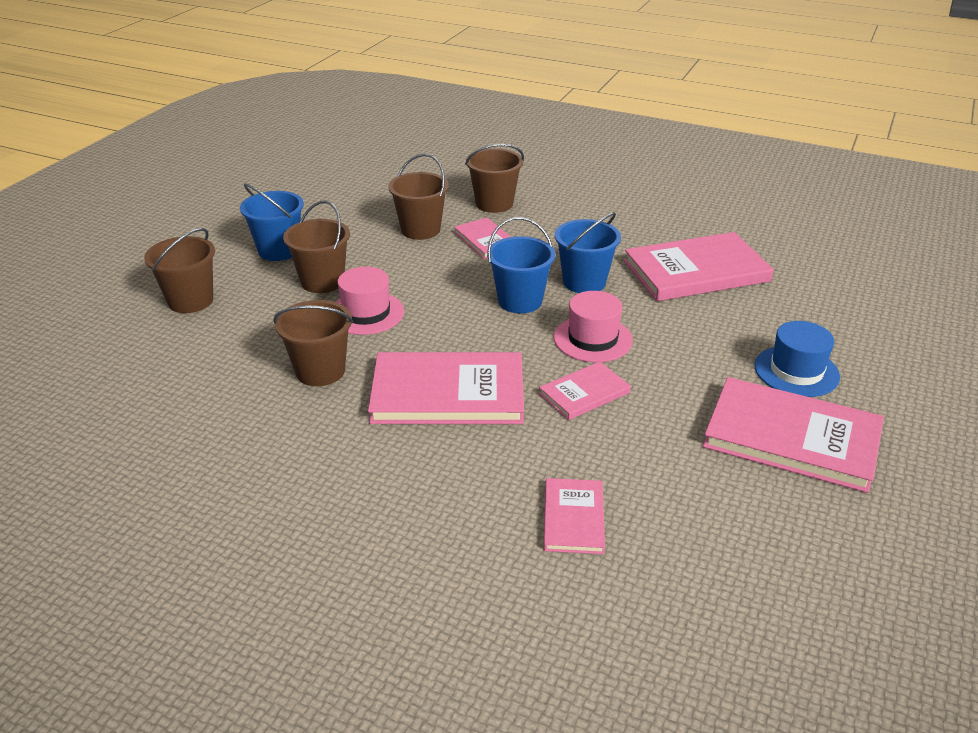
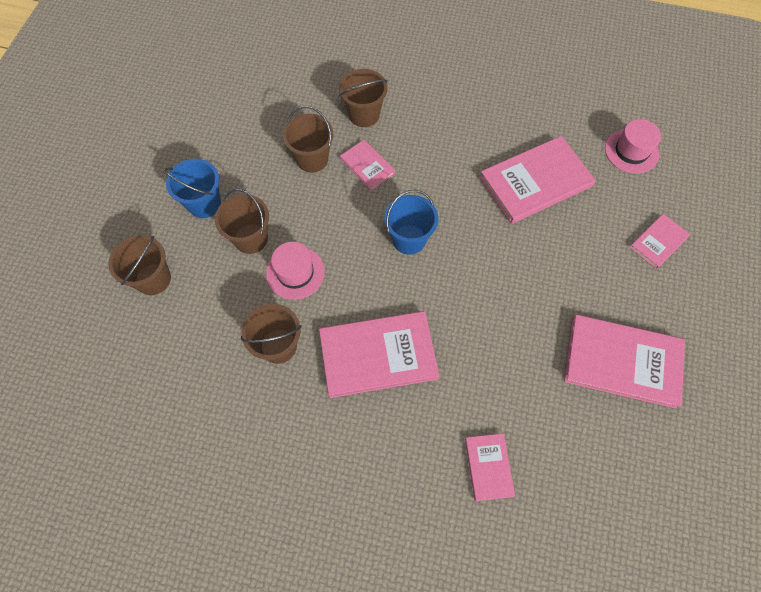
camera: 10 degrees left, 30 degrees up
pink book [539,361,631,420] -> pink book moved to [629,214,690,269]
pink hat [554,291,633,362] -> pink hat moved to [605,119,661,174]
blue bucket [555,212,621,293] -> none
blue hat [754,321,840,397] -> none

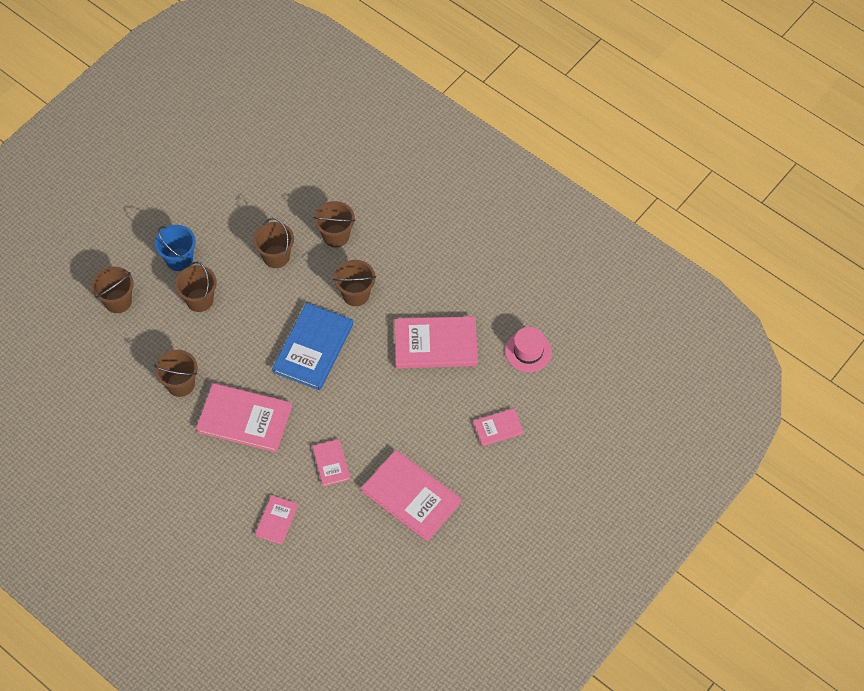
camera: 25 degrees right, 5 degrees down
pink hat [266,242,325,300] -> none
pink book [340,140,395,191] -> pink book moved to [312,439,350,487]
blue bucket [384,190,438,255] -> blue book [272,303,353,390]
none -> brown bucket [333,260,376,306]

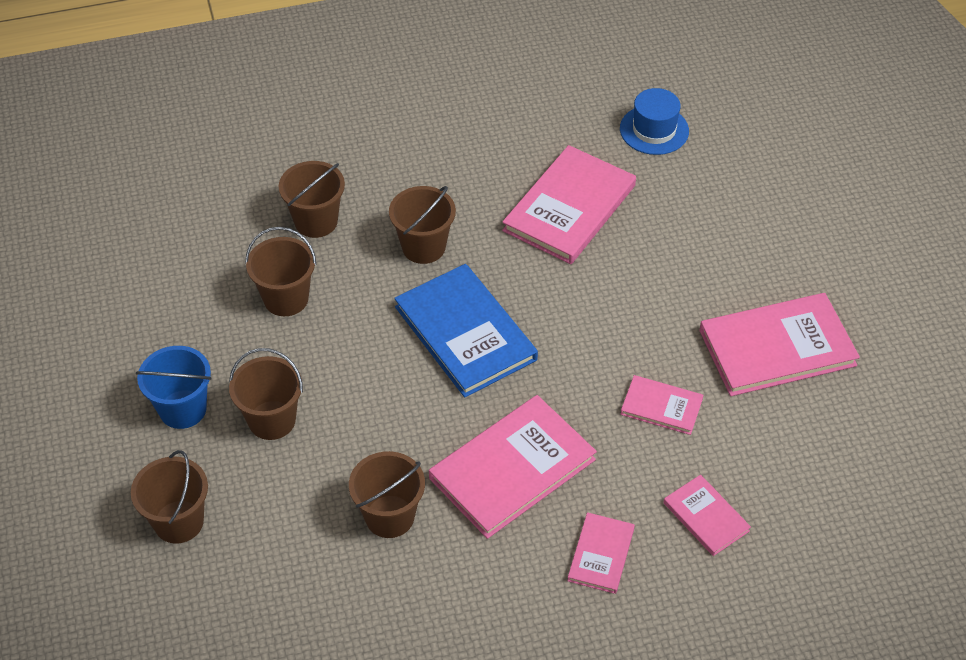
camera: 55 degrees left, 10 degrees down
pink book [473,408,524,446] -> pink book moved to [567,512,635,594]
pink hat [505,327,552,372] -> blue hat [620,88,689,155]

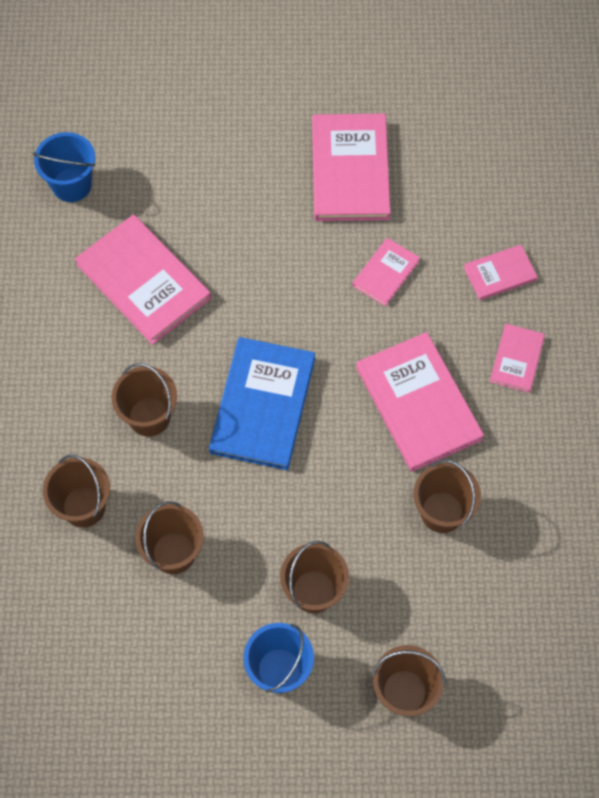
camera: 75 degrees left, 15 degrees up
blue book [394,264,538,397] -> blue book turned 60 degrees counterclockwise [209,337,315,470]
pink book [567,512,635,594] -> pink book turned 75 degrees clockwise [490,324,545,393]
blue hat [620,88,689,155] -> blue bucket [33,132,95,202]

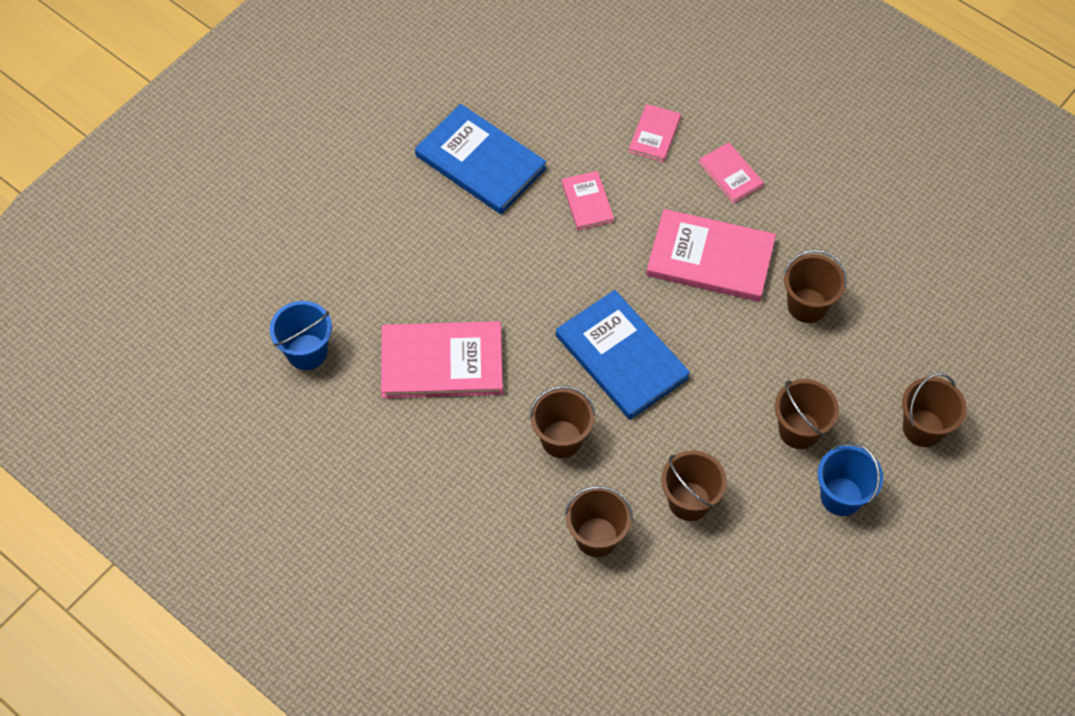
camera: 50 degrees left, 5 degrees down
pink book [312,114,391,221] -> blue book [415,104,546,214]

